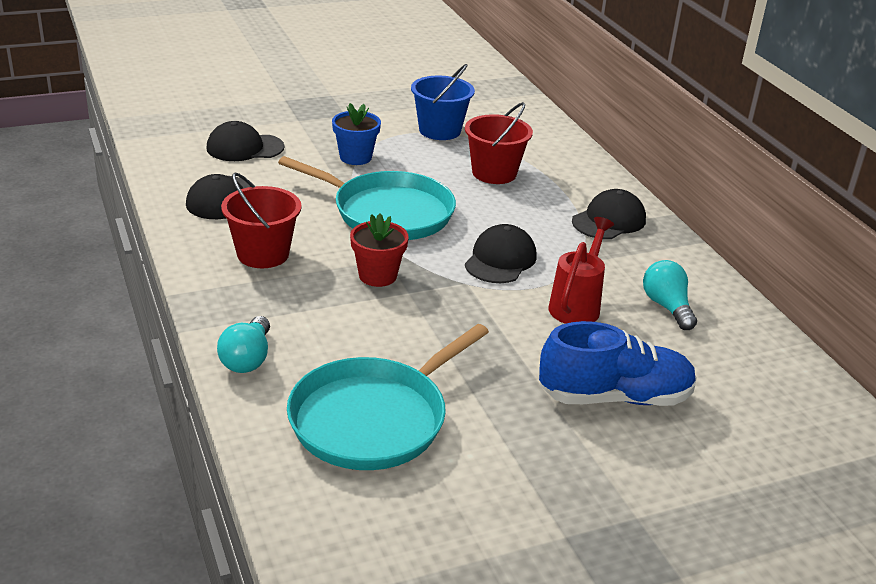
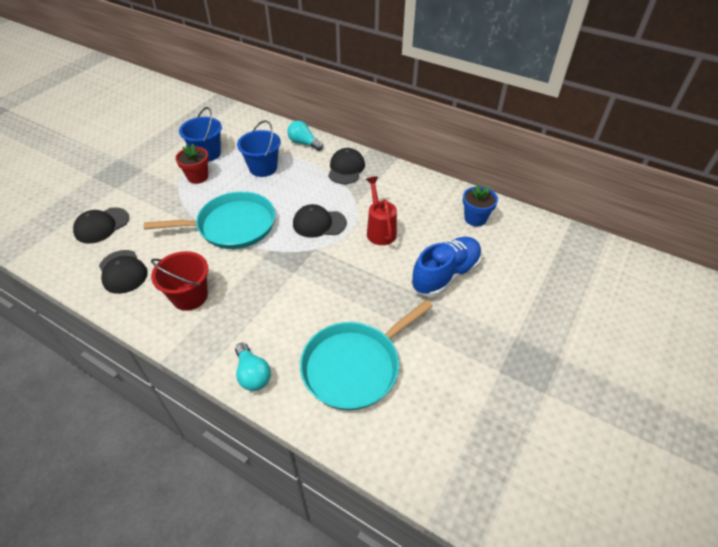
camera: 35 degrees left, 15 degrees up
turquoise pan [287,324,489,470] -> turquoise pan turned 45 degrees clockwise [300,300,433,410]
blue flower pot [332,103,381,165] -> blue flower pot moved to [463,184,498,226]
red flower pot [350,214,409,287] -> red flower pot moved to [175,144,209,184]
red bucket [465,102,533,184] -> blue bucket [237,120,281,177]
black cap [465,224,537,283] -> black cap turned 75 degrees counterclockwise [293,204,347,238]
turquoise light bulb [643,260,697,330] -> turquoise light bulb moved to [287,121,323,151]

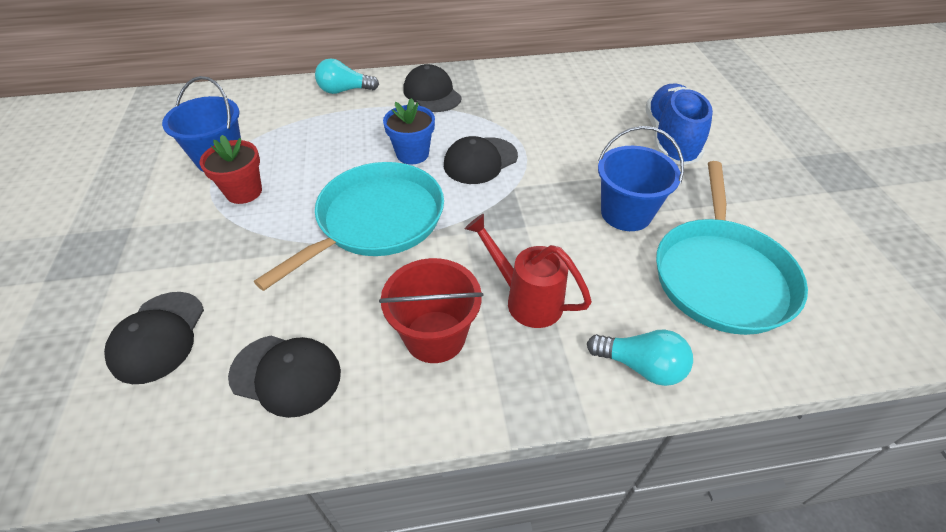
camera: 40 degrees left, 0 degrees up
blue bucket [237,120,281,177] -> blue bucket moved to [598,126,684,231]
red watering can [366,176,397,245] -> red watering can moved to [465,214,592,328]
blue flower pot [463,184,498,226] -> blue flower pot moved to [383,98,435,164]

